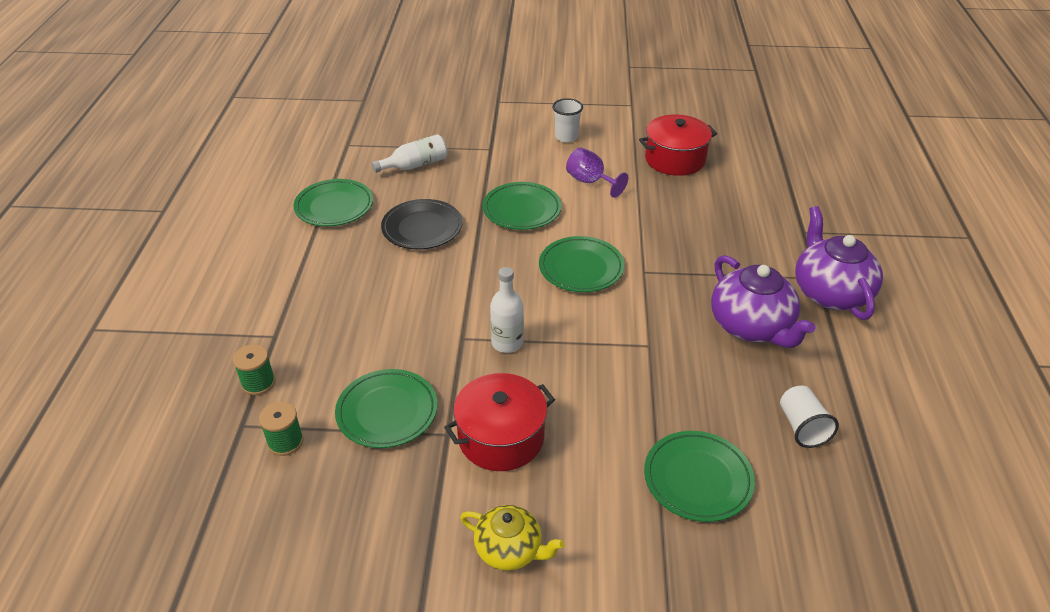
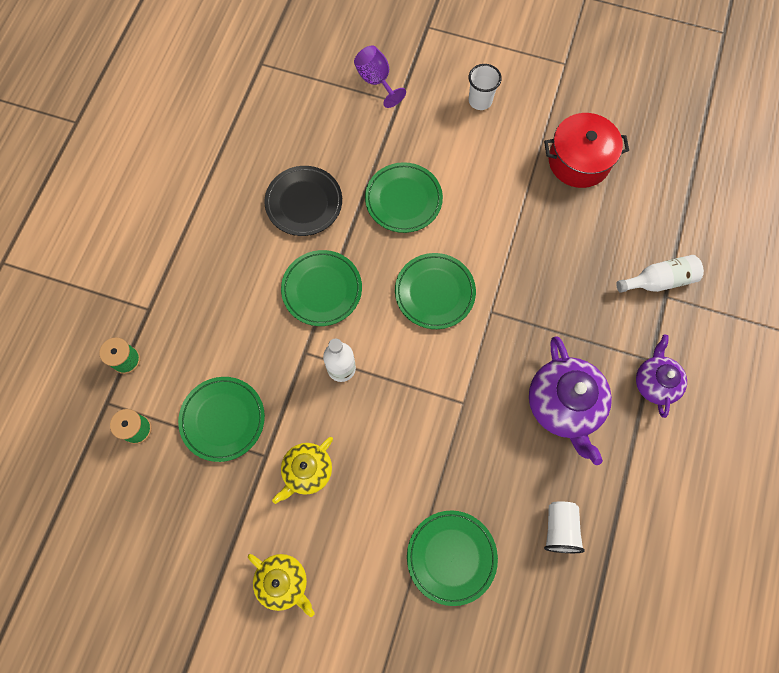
camera: 15 degrees right, 30 degrees up
green plate [293,179,373,226] -> green plate moved to [281,250,362,326]
white bottle [371,134,447,173] -> white bottle moved to [616,255,704,293]
red pot [444,373,555,471] -> yellow teapot [272,437,333,504]
purple goblet [566,148,628,198] -> purple goblet moved to [354,45,406,108]
purple teapot [795,206,883,320] -> purple teapot [636,334,687,418], size x0.62

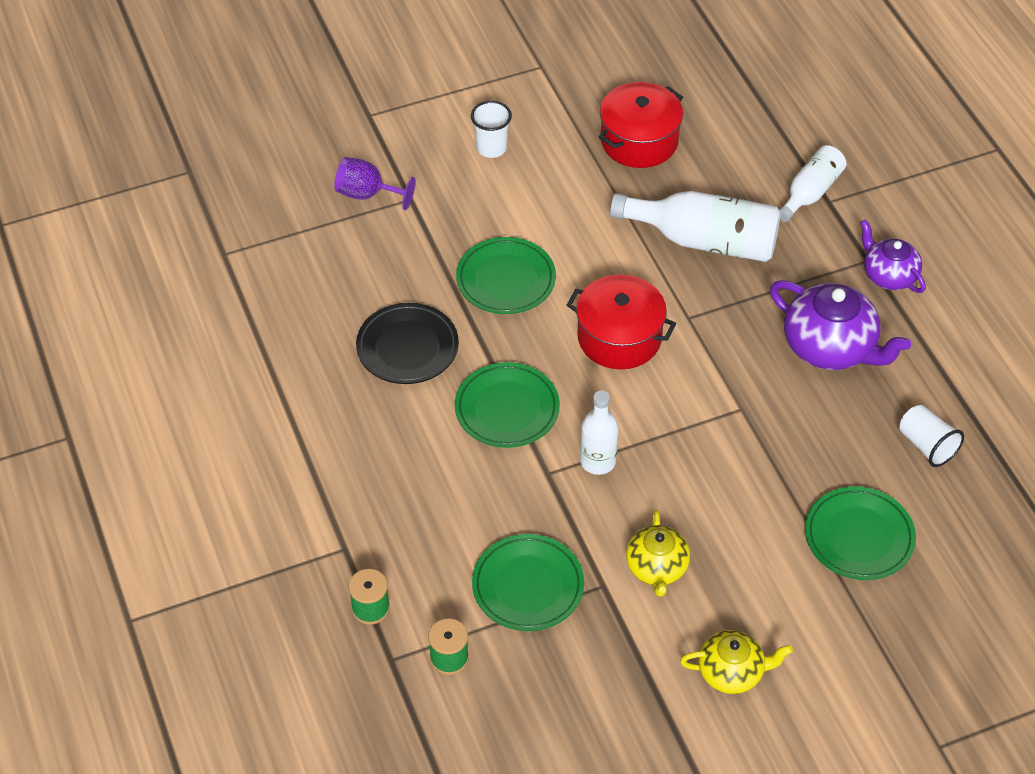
camera: 40 degrees left, 20 degrees down
green plate [395,253,476,329] -> red pot [567,275,676,369]
none -> white bottle [610,191,781,262]

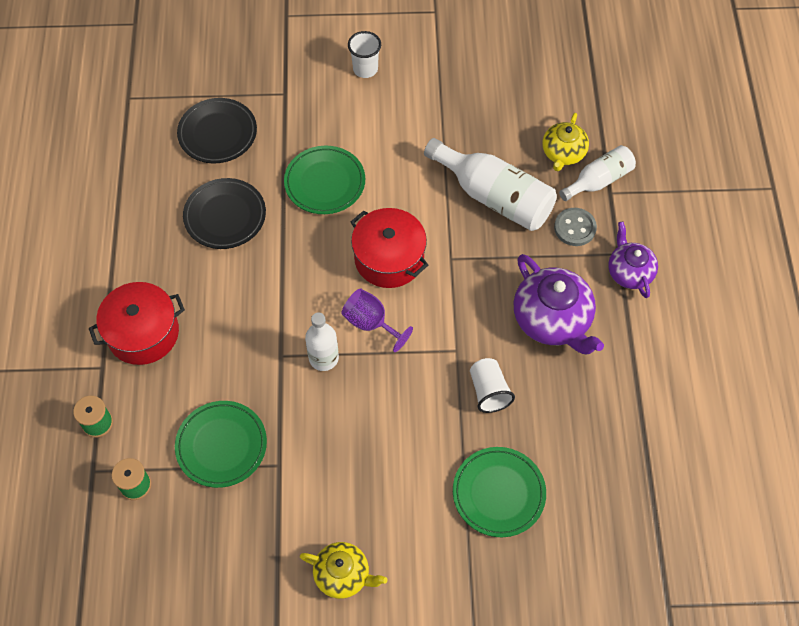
camera: 20 degrees right, 10 degrees up
purple goblet [334,157,415,210] -> purple goblet moved to [342,288,413,352]
green plate [455,362,560,448] -> none
red pot [599,82,683,168] -> red pot moved to [89,282,185,365]
yellow teapot [626,509,690,597] -> yellow teapot moved to [542,113,589,171]
white cup [899,405,964,467] -> white cup moved to [470,358,515,413]
none -> black plate [177,98,257,163]
none -> grey button [554,208,597,246]

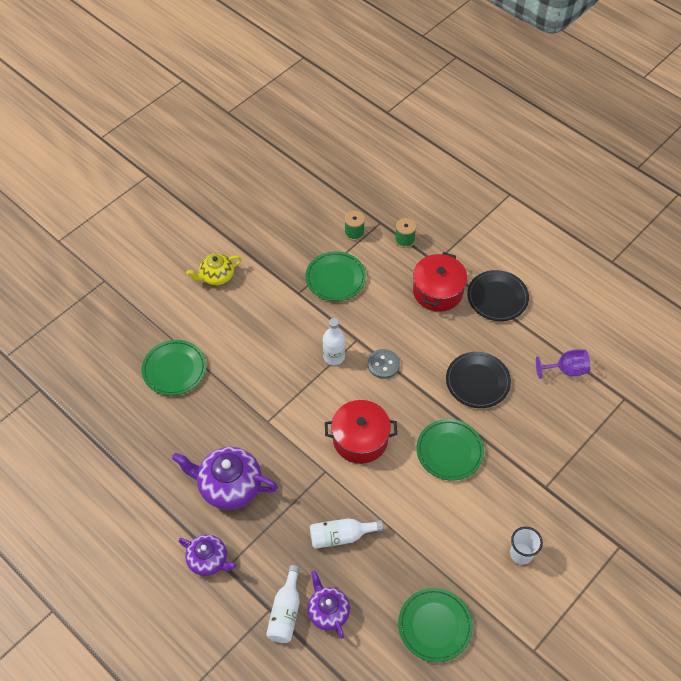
camera: 135 degrees right, 5 degrees down
black plate [177,98,257,163] -> black plate moved to [467,270,529,321]
purple goblet [342,288,413,352] -> purple goblet moved to [536,349,590,379]
white bottle [424,138,557,231] -> white bottle [310,518,383,549], size x0.60
white cup [470,358,515,413] -> none
yellow teapot [542,113,589,171] -> purple teapot [307,571,350,639]
grey button [554,208,597,246] -> grey button moved to [368,349,400,379]
none -> green plate [398,588,473,662]

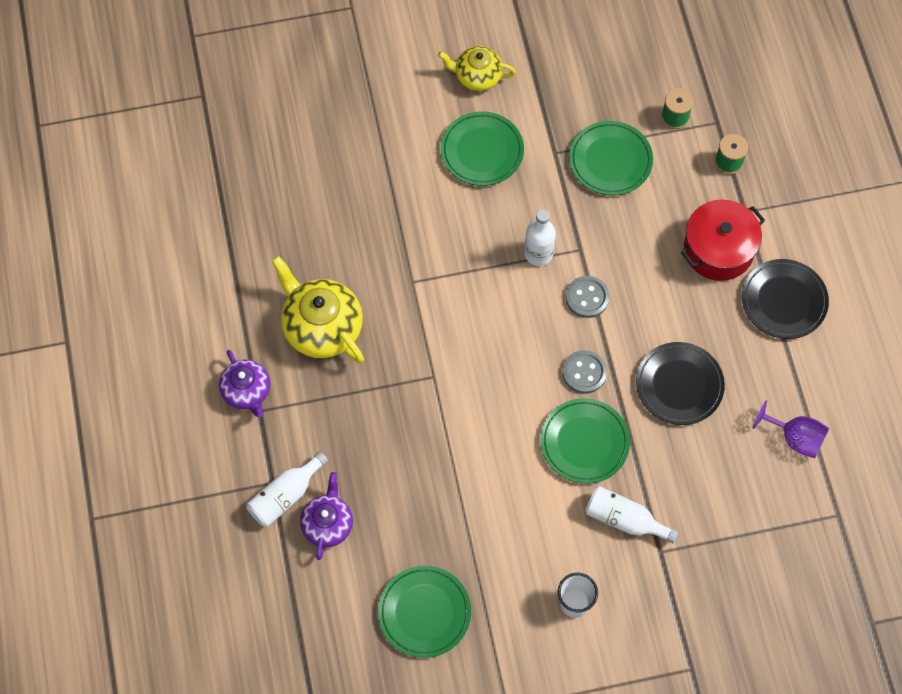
camera: 35 degrees right, 10 degrees up
green plate [142,340,206,396] -> green plate moved to [441,111,524,186]
purple teapot [172,447,278,510] -> yellow teapot [271,256,364,364]
white bottle [310,518,383,549] -> white bottle moved to [585,486,678,544]
red pot [325,400,397,464] -> none
none -> grey button [563,350,607,394]

